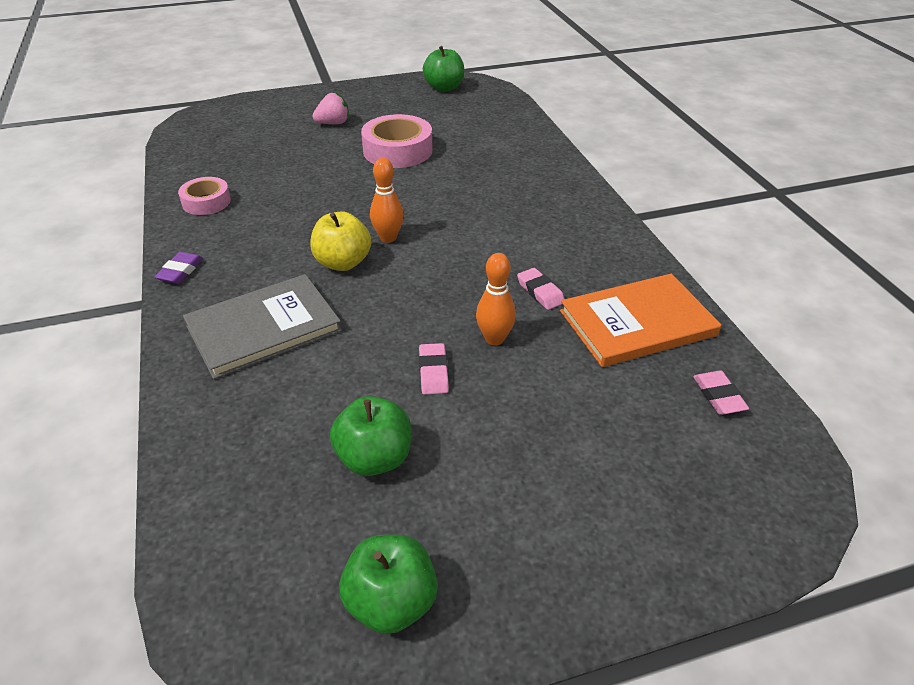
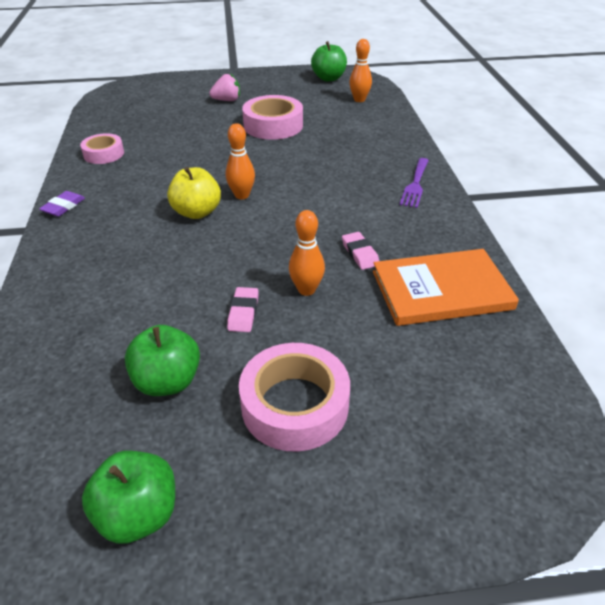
camera: 10 degrees right, 0 degrees up
grey book [183,274,342,379] -> none
pink eraser [693,371,749,415] -> none
none -> pink tape [239,343,350,452]
none -> orange bowling pin [349,39,372,102]
none -> purple fork [400,158,429,208]

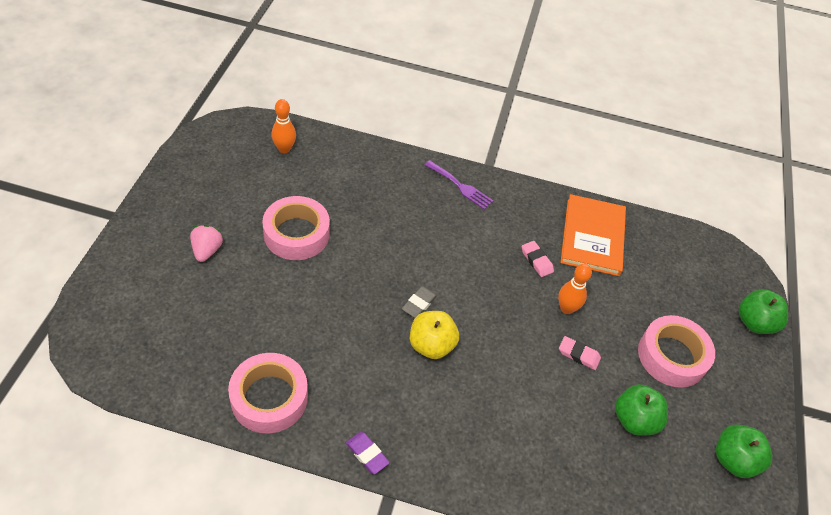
camera: 75 degrees left, 10 degrees up
pink tape [80,133,124,164] -> pink tape [228,353,308,433], size x1.63
orange bowling pin [226,123,255,199] -> grey eraser [402,286,437,318]
green apple [311,41,347,81] -> green apple moved to [739,289,788,334]
pink eraser [342,232,379,270] -> pink eraser turned 60 degrees clockwise [522,241,554,277]

